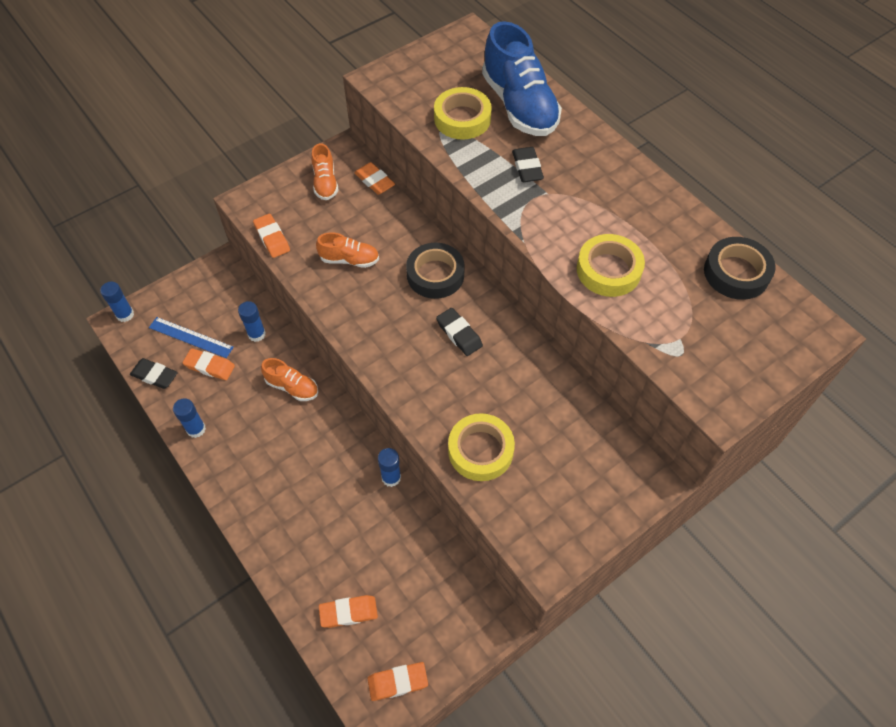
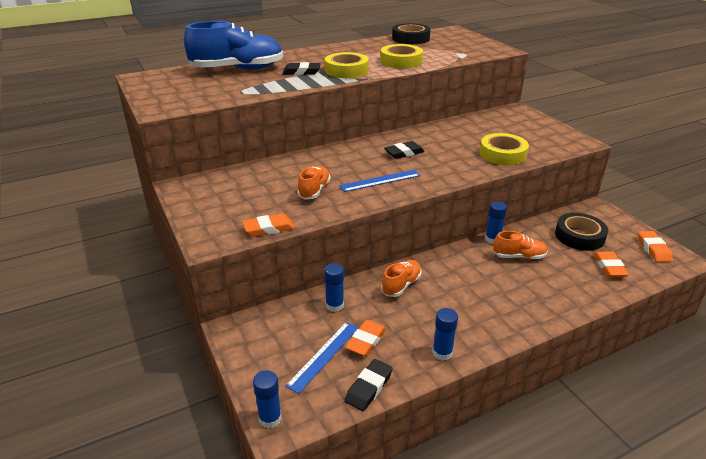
camera: 80 degrees left, 25 degrees down
orange shoe [311,143,339,200] -> orange shoe moved to [493,231,548,259]
orange eraser [354,162,395,195] -> none
black tape [406,243,465,299] -> black tape moved to [555,213,608,251]
yellow tape [434,87,492,139] -> yellow tape moved to [325,52,369,78]
none -> blue ruler [339,170,421,192]

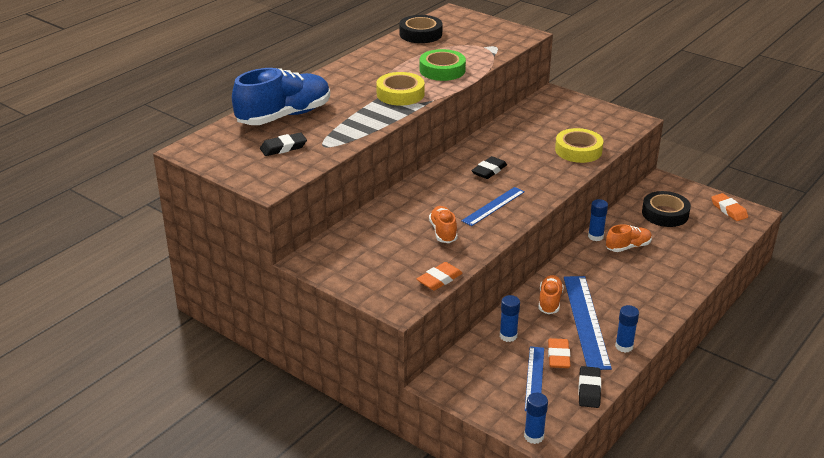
camera: 25 degrees left, 0 degrees up
black eraser [282,62,320,75] -> black eraser moved to [260,132,307,156]
yellow tape [380,44,423,69] -> green tape [420,49,466,81]
orange eraser [593,252,629,277] -> none
none -> blue ruler [564,276,612,370]

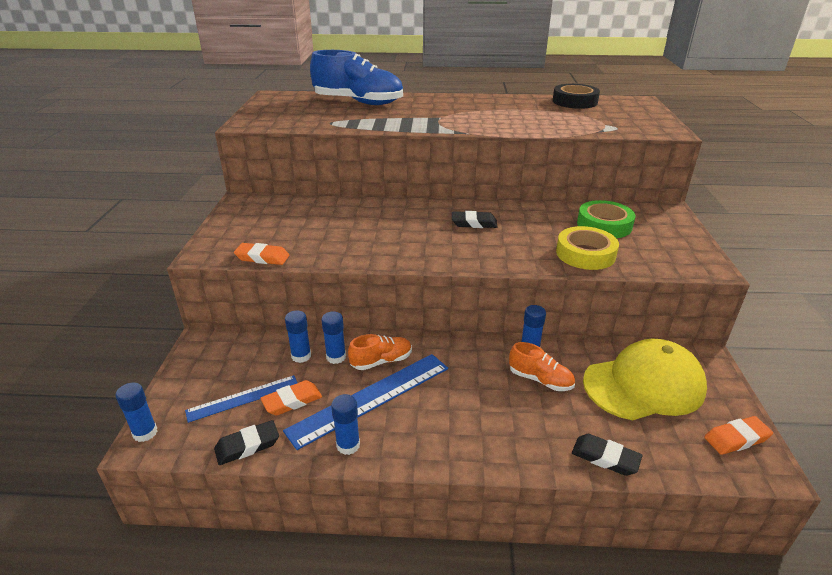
camera: 55 degrees right, 0 degrees up
black eraser [260,132,307,156] -> black eraser moved to [572,434,642,476]
yellow tape [376,72,425,106] -> none
green tape [420,49,466,81] -> green tape moved to [577,200,635,238]
orange shoe [429,206,458,243] -> none
blue ruler [461,187,525,226] -> none
black tape [642,191,691,227] -> yellow cap [583,339,707,420]
orange eraser [711,193,748,221] -> orange eraser turned 45 degrees clockwise [704,416,773,455]
none -> blue glue stick [321,311,346,364]

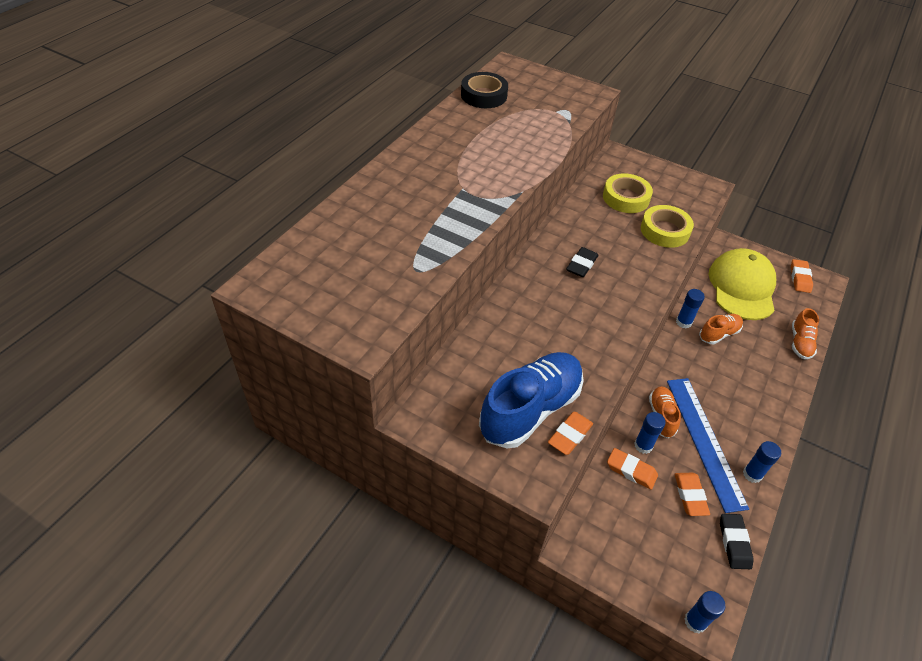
camera: 65 degrees left, 15 degrees up
blue ruler [185,375,297,423] -> none
blue glue stick [285,310,311,363] -> orange eraser [607,448,658,490]
blue shoe [310,50,403,105] -> blue shoe moved to [479,352,584,448]
black eraser [572,434,642,476] -> orange shoe [792,308,819,359]
green tape [577,200,635,238] -> yellow tape [603,173,653,213]

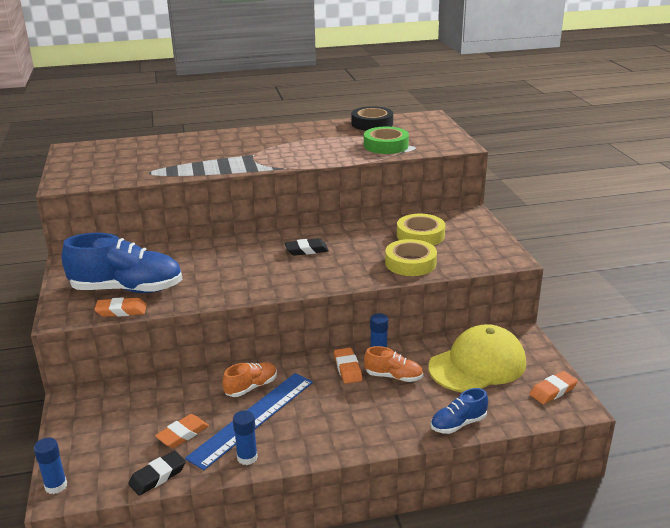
camera: 50 degrees right, 20 degrees down
orange eraser [607,448,658,490] -> orange eraser moved to [334,348,363,384]
blue glue stick [634,412,666,454] -> none
orange shoe [792,308,819,359] -> blue shoe [431,388,488,434]
none -> green tape [364,127,409,154]

